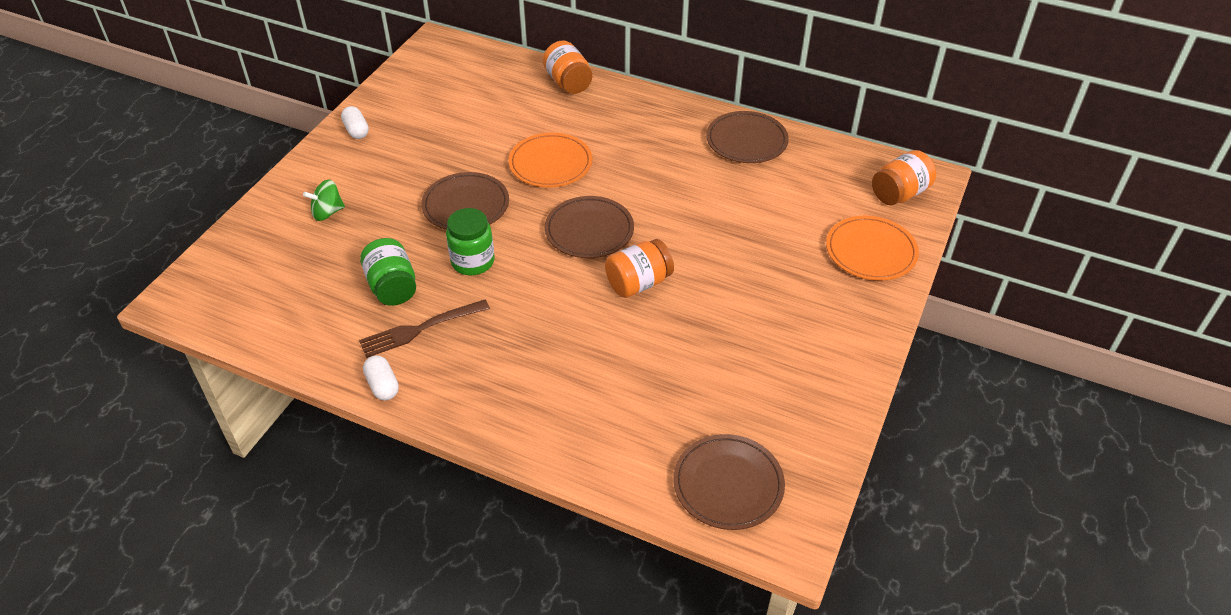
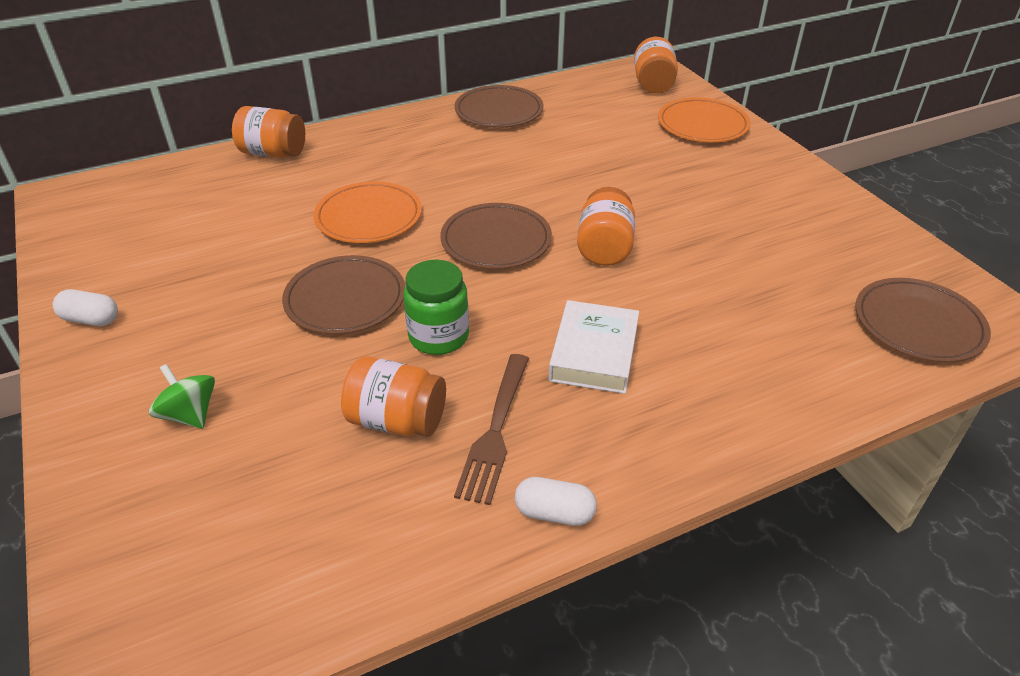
camera: 50 degrees left, 5 degrees down
green spinning top [303,180,345,221] -> green spinning top turned 120 degrees clockwise [149,364,215,429]
green jar [360,238,416,306] -> orange jar [341,356,446,437]
none -> white book [549,300,639,394]

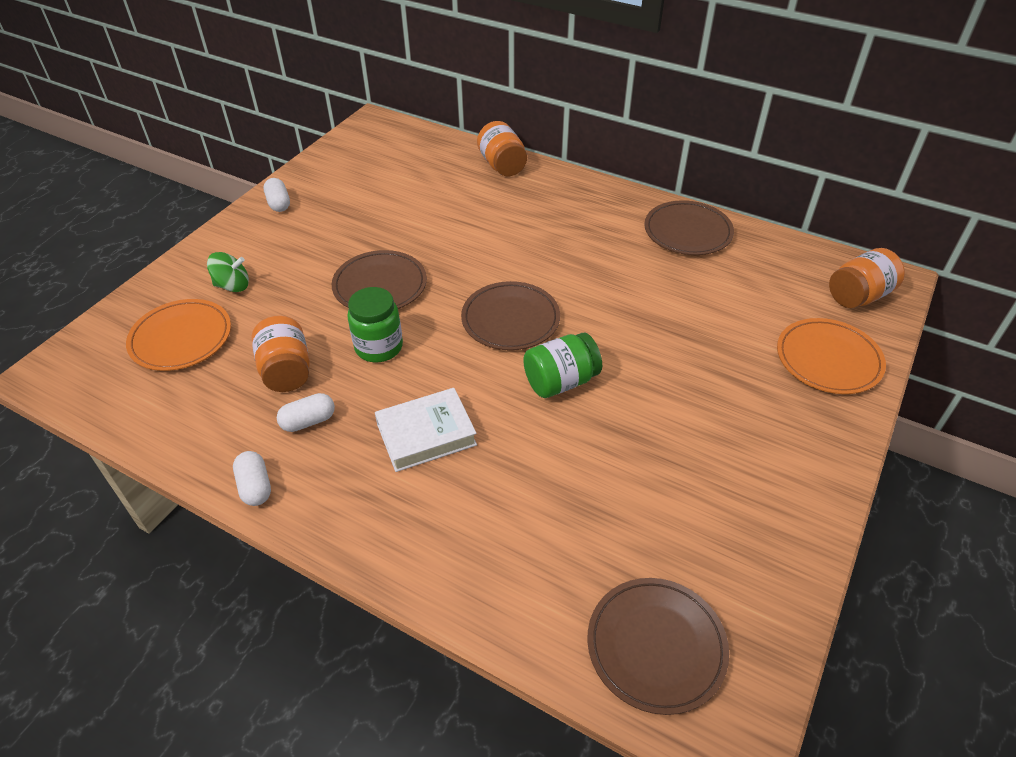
camera: 55 degrees right, 5 degrees up
green spinning top [149,364,215,429] -> green spinning top turned 75 degrees clockwise [207,252,249,292]
orange plate [314,181,422,243] -> orange plate moved to [126,299,231,371]
brown fork [454,354,529,505] -> white capsule [277,393,335,432]
orange jar [577,187,635,266] -> green jar [523,333,602,398]

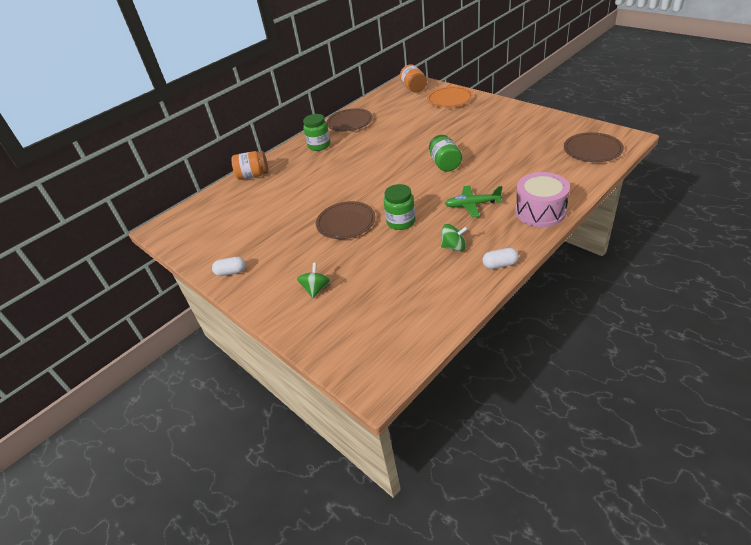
camera: 70 degrees left, 5 degrees down
orange plate [126,299,231,371] -> none
orange jar [252,316,310,392] -> none
white capsule [277,393,335,432] -> green spinning top [441,224,468,251]
white book [375,388,477,472] -> green plane [444,185,502,217]
brown plate [461,281,560,350] -> none
none -> green jar [303,114,331,151]
none -> pink drum [515,172,570,227]

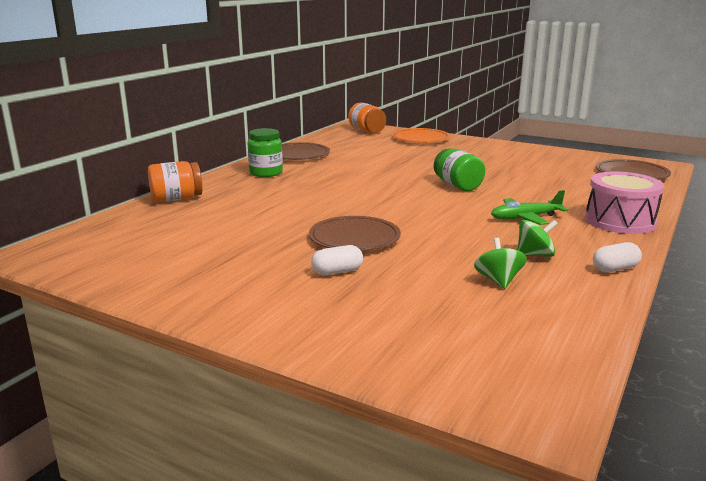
camera: 20 degrees left, 20 degrees down
white capsule [212,257,246,276] -> white capsule moved to [311,245,363,275]
green spinning top [297,263,331,298] -> green spinning top moved to [474,238,527,289]
green jar [384,184,415,230] -> none

